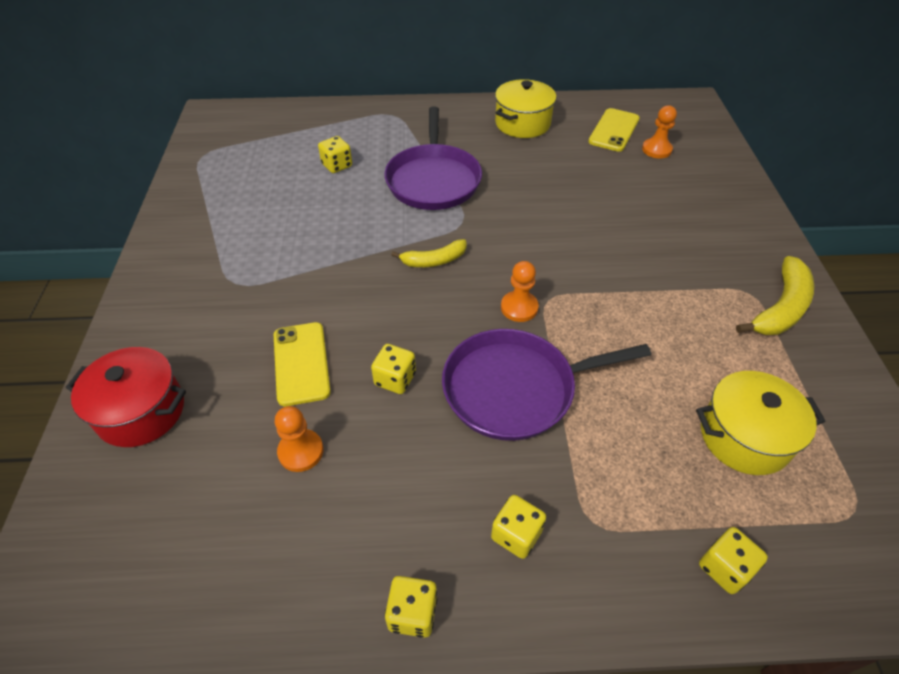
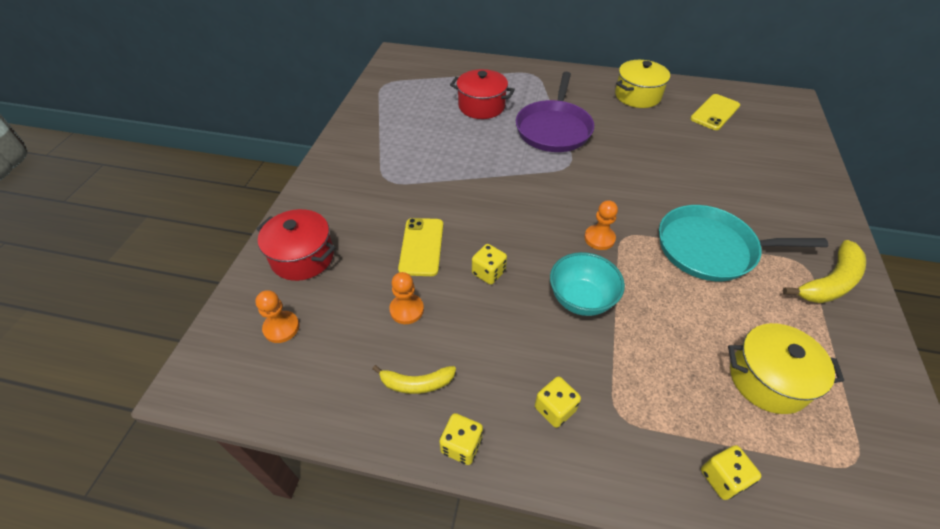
camera: 15 degrees right, 0 degrees up
yellow dice [318,136,352,173] -> red pot [450,69,515,119]
yellow banana [391,239,467,267] -> yellow banana moved to [372,365,456,394]
purple pan [442,329,651,441] -> turquoise bowl [550,252,625,316]
orange pawn [642,105,677,159] -> orange pawn moved to [255,290,299,343]
none -> turquoise pan [659,205,828,281]

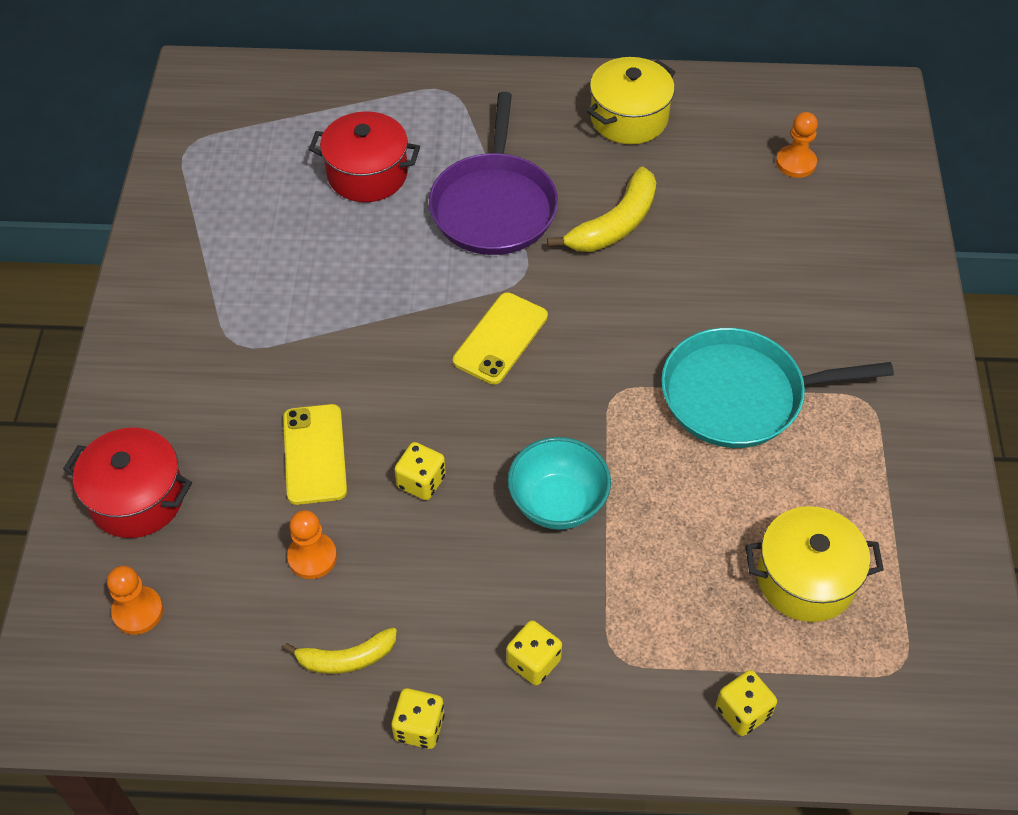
camera: 10 degrees left, 5 degrees up
orange pawn [584,200,618,250] -> orange pawn moved to [776,112,818,178]
yellow phone [690,94,740,130] -> yellow phone moved to [453,292,548,385]
yellow banana [783,240,866,303] -> yellow banana moved to [547,166,656,252]

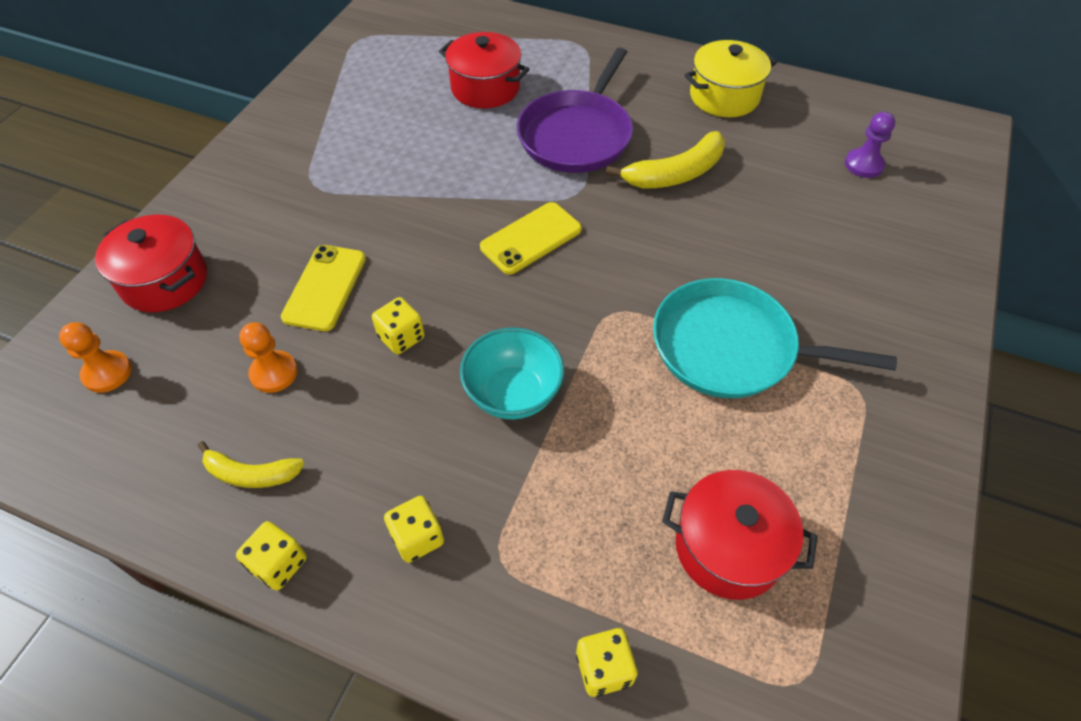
camera: 20 degrees right, 0 degrees up
yellow pot [745,506,884,622] -> red pot [662,470,818,600]
orange pawn [776,112,818,178] -> purple pawn [845,112,895,178]

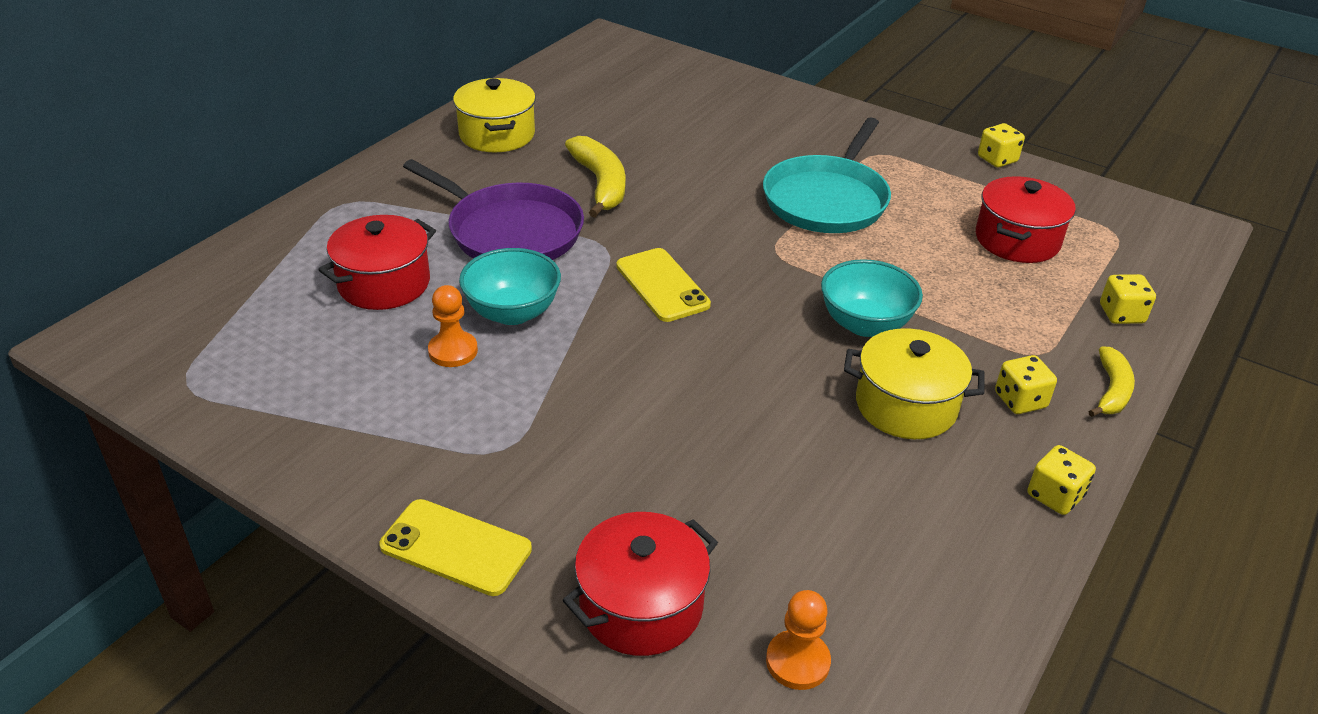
camera: 80 degrees left, 15 degrees down
yellow banana [198,441,305,488] -> yellow banana moved to [1089,346,1135,417]
orange pawn [239,322,298,393] -> orange pawn moved to [428,285,478,367]
yellow phone [281,245,366,331] -> yellow phone moved to [379,499,532,596]
yellow dice [372,297,425,355] -> yellow dice moved to [978,123,1025,168]
purple pawn [845,112,895,178] -> none
none -> turquoise bowl [459,248,561,325]
none -> yellow pot [844,328,985,439]

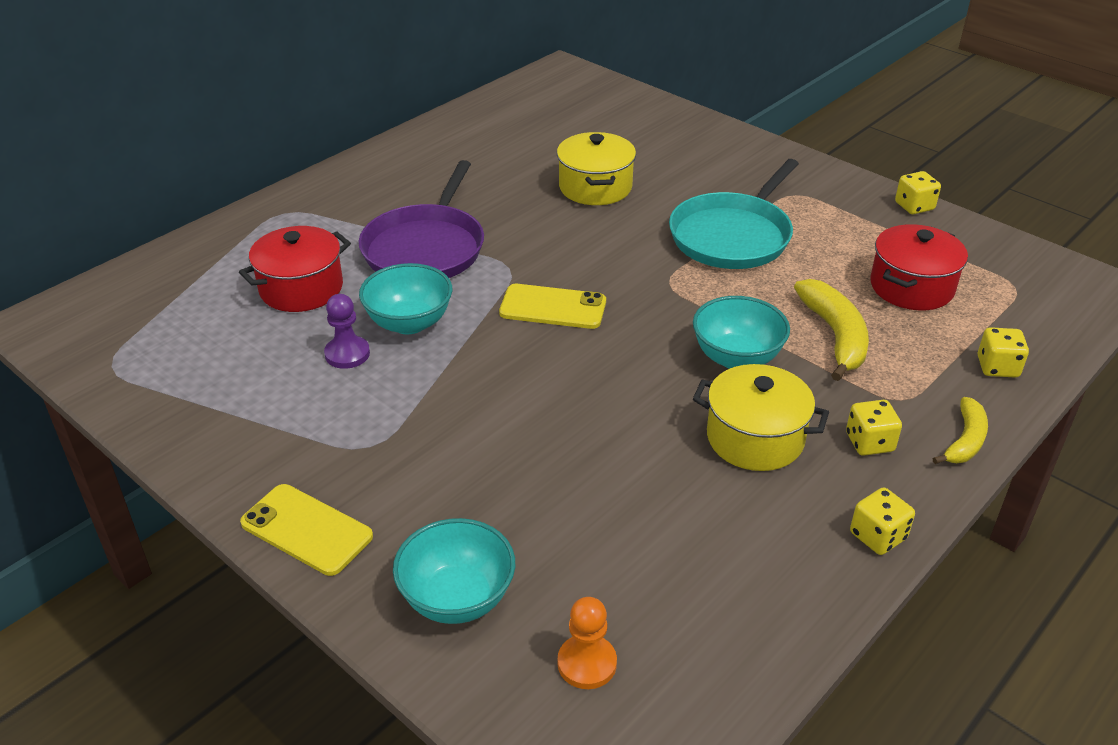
camera: 10 degrees right, 0 degrees up
purple pan [403,159,584,260] -> purple pan turned 60 degrees clockwise [359,160,484,278]
orange pawn [428,285,478,367] -> purple pawn [324,294,370,369]
yellow pot [453,78,536,152] -> yellow pot moved to [557,132,636,205]
red pot [563,512,718,656] -> turquoise bowl [393,518,515,624]
yellow banana [565,136,626,218] -> yellow banana moved to [794,279,869,381]
yellow phone [616,248,711,322] -> yellow phone turned 60 degrees counterclockwise [499,284,606,329]

